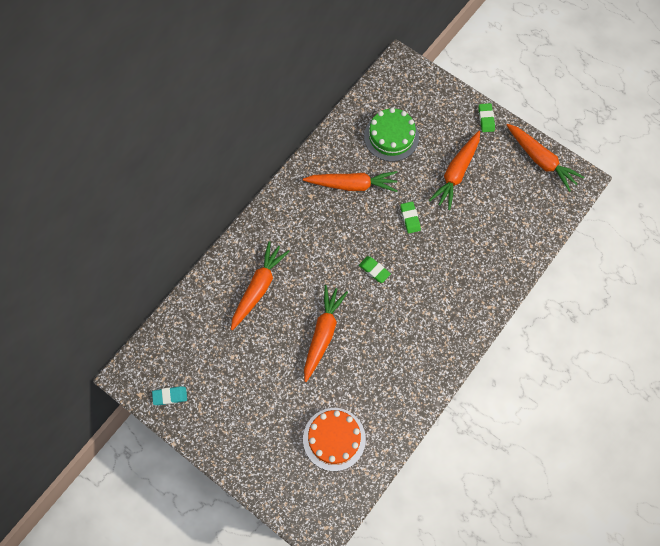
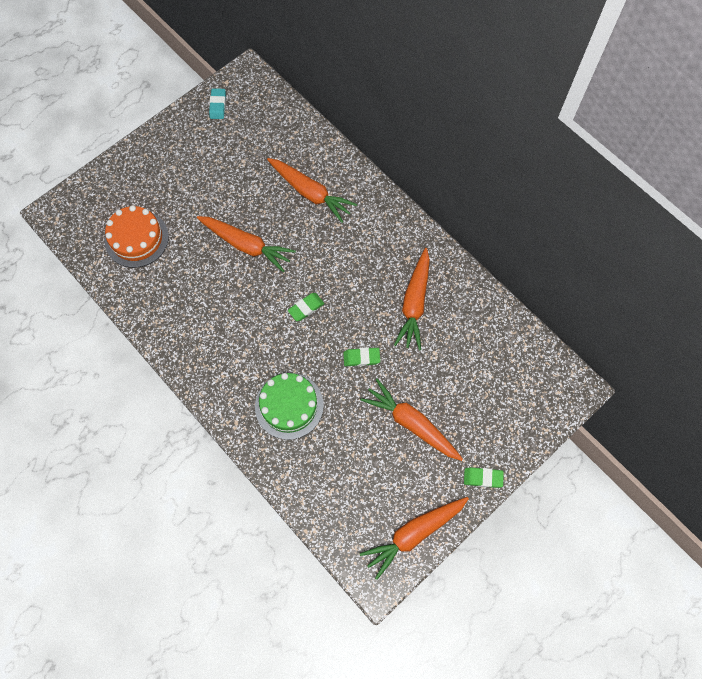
camera: 100 degrees right, 0 degrees up
green cake [364,108,419,162] -> green cake moved to [255,373,324,440]

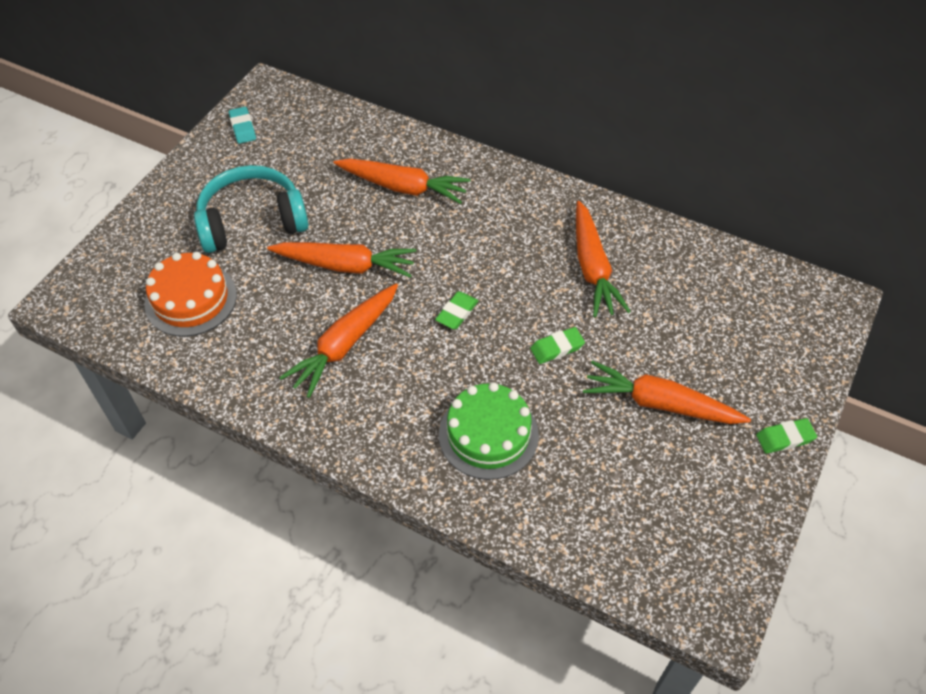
camera: 20 degrees left, 15 degrees down
orange carrot [360,497,469,580] -> orange carrot moved to [279,284,398,398]
none -> turquoise headphones [194,165,309,253]

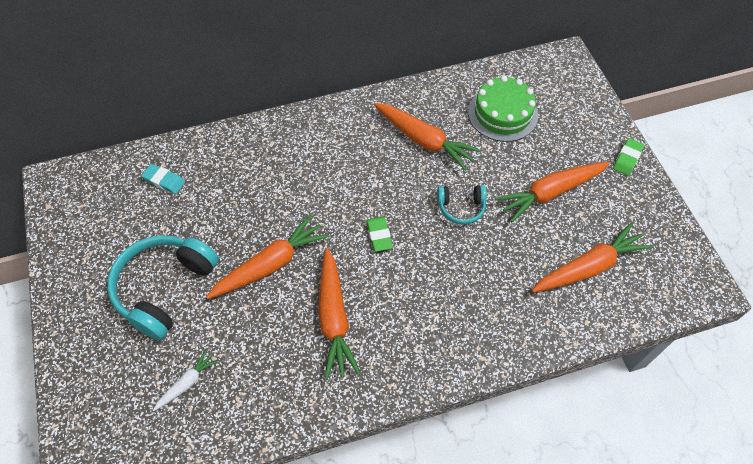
camera: 45 degrees left, 5 degrees up
orange cake [144,252,237,337] -> white carrot [153,350,218,411]
turquoise eraser [229,107,256,144] -> turquoise eraser moved to [141,164,185,194]
orange carrot [334,158,470,204] -> orange carrot moved to [532,223,653,292]
green cake [439,382,539,480] -> green cake moved to [468,76,538,142]
green eraser [530,327,585,364] -> turquoise headphones [437,185,487,225]

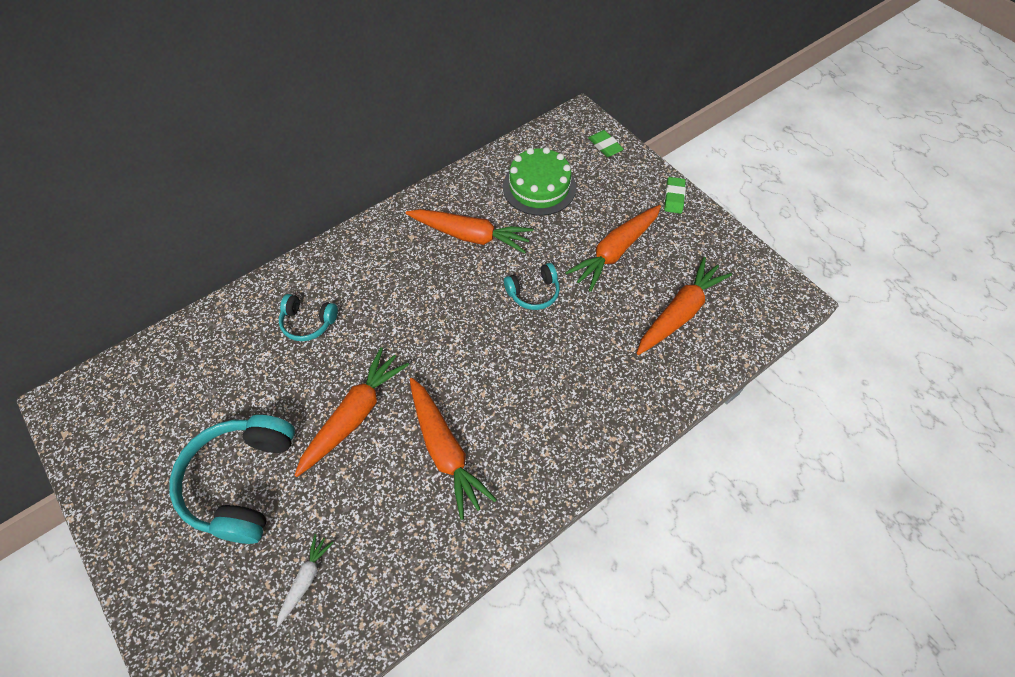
camera: 20 degrees left, 0 degrees up
turquoise eraser [141,164,185,194] -> none
green eraser [366,216,393,252] -> green eraser moved to [588,130,624,157]
none -> turquoise headphones [279,294,338,341]

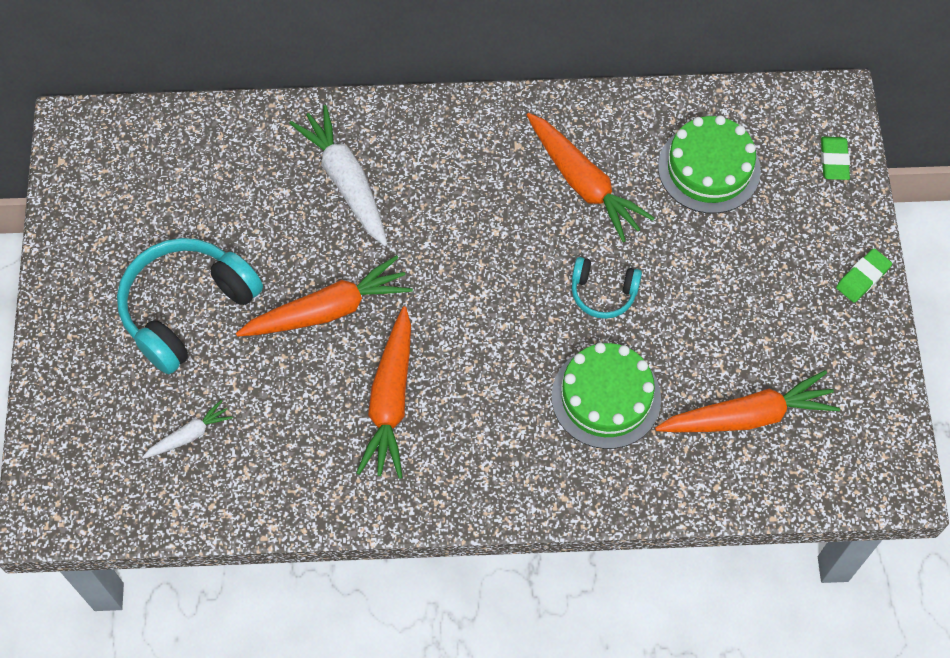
camera: 35 degrees right, 5 degrees up
turquoise headphones [279,294,338,341] -> white carrot [289,105,387,246]
orange carrot [565,205,661,292] -> none
none -> green cake [551,343,661,449]

